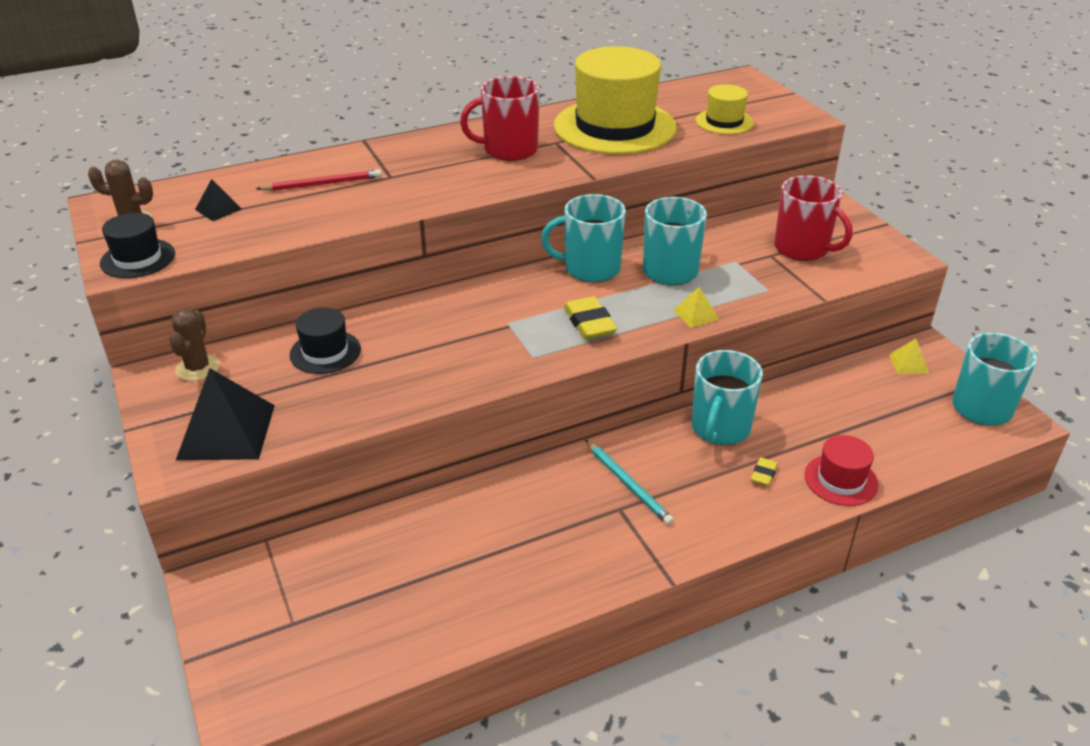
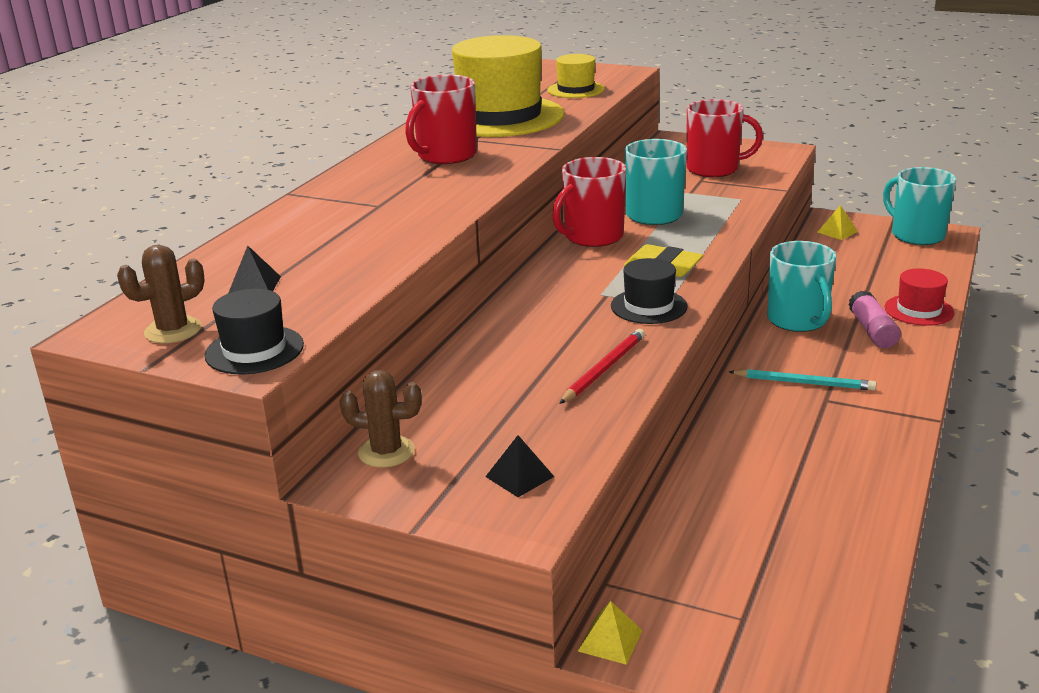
camera: 40 degrees left, 10 degrees down
brown cactus [169,308,220,381] -> brown cactus turned 45 degrees counterclockwise [339,370,422,468]
black pyramid [176,368,275,460] -> black pyramid [485,435,554,497], size x0.48
red pencil [256,169,382,191] -> red pencil moved to [559,329,645,404]
black hat [289,308,361,374] -> black hat moved to [611,258,688,324]
turquoise mug [541,194,626,282] -> red mug [552,157,626,247]
yellow pyramid [673,287,719,328] -> yellow pyramid moved to [578,601,642,665]
yellow eraser [751,457,778,486] -> pink glue stick [848,291,901,348]

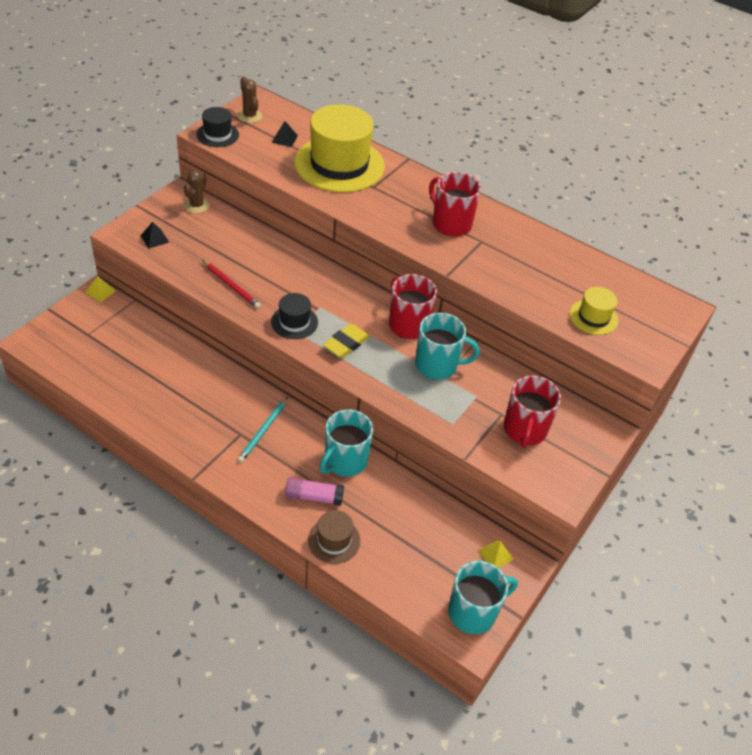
camera: 95 degrees right, 20 degrees up
yellow hat [452,35,565,137] -> yellow hat moved to [294,104,385,192]
turquoise mug [767,241,836,332] -> turquoise mug turned 45 degrees counterclockwise [320,409,373,477]
red hat [884,268,954,326] -> brown hat [308,510,360,564]

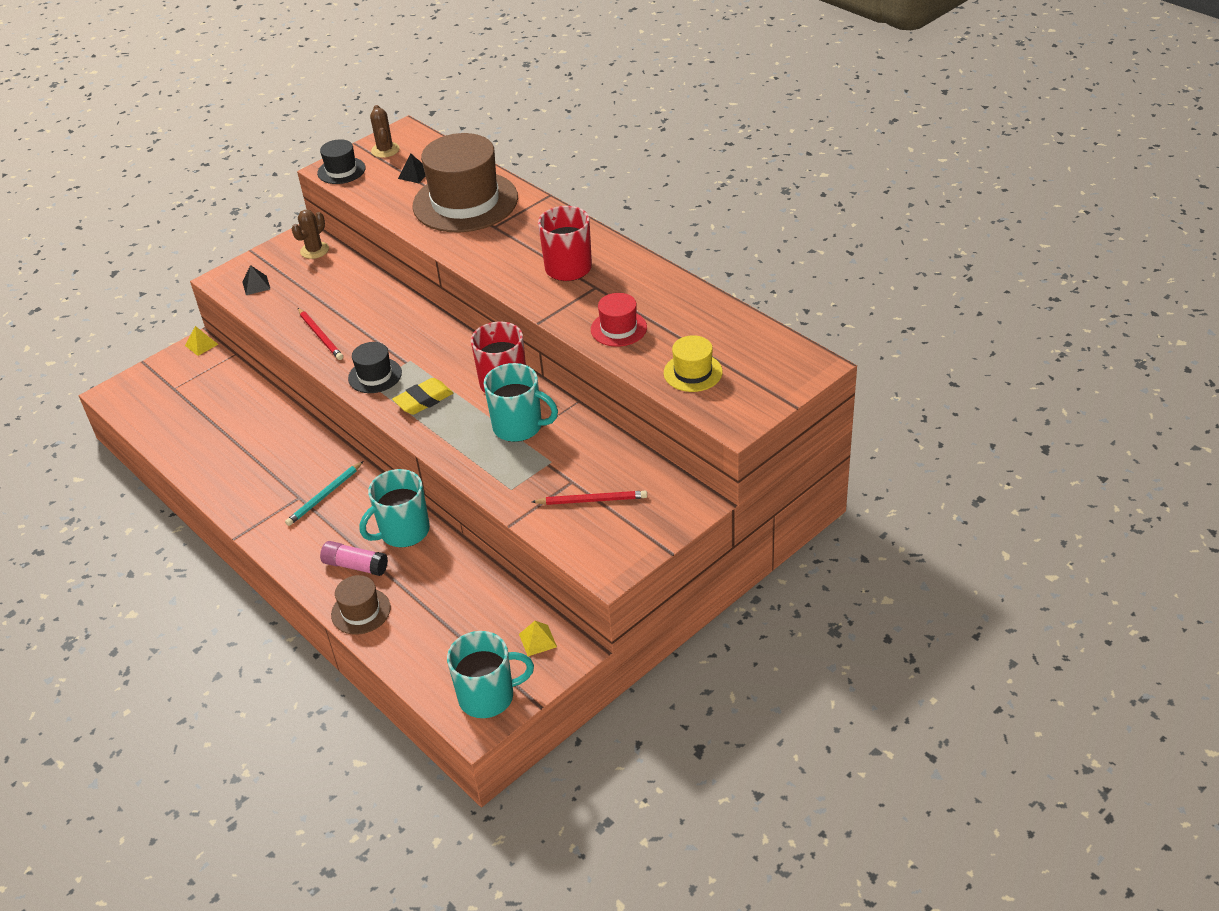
camera: 20 degrees right, 5 degrees down
yellow hat [294,104,385,192] -> brown hat [413,133,518,232]
red mug [504,376,561,448] -> red pencil [532,491,647,505]
none -> red hat [591,293,647,347]

